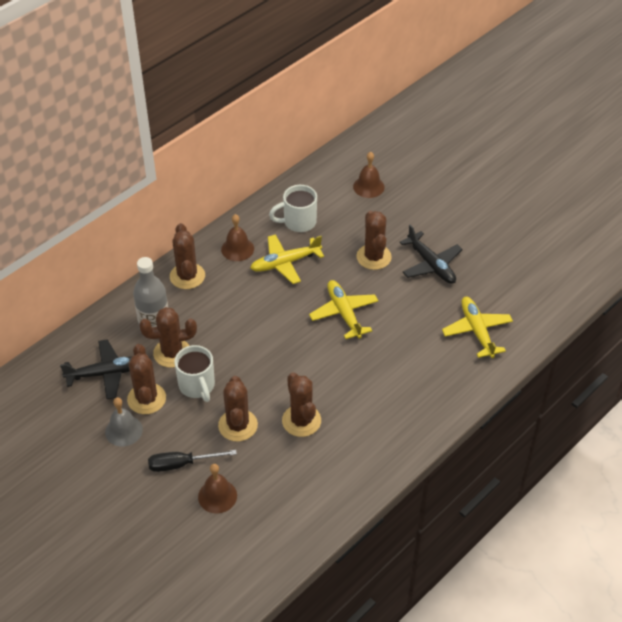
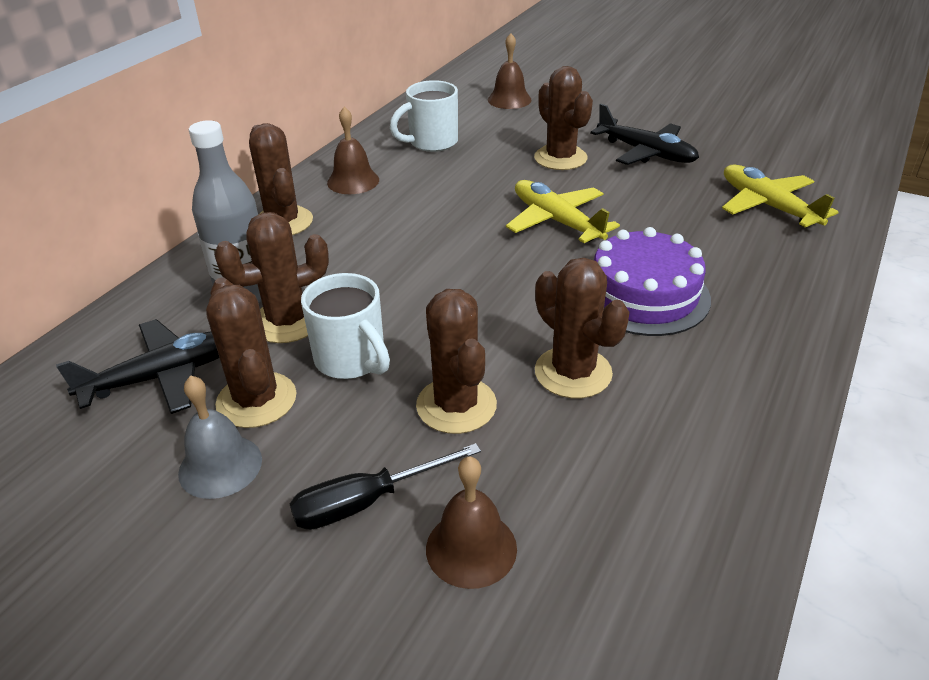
camera: 15 degrees left, 10 degrees down
yellow plane [250,234,324,284] -> none
none -> purple cake [594,227,711,336]

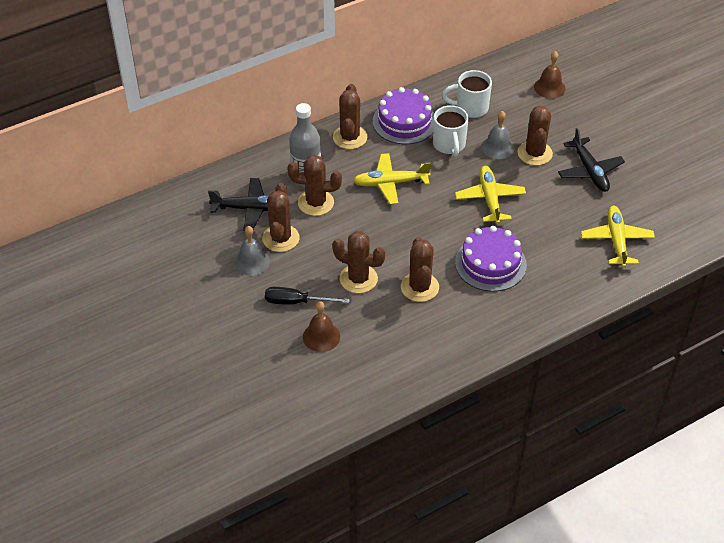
camera: 30 degrees right, 10 degrees up
white mug [301,273,390,379] -> white mug moved to [433,105,469,157]
brown bell [327,107,379,194] -> purple cake [373,87,435,144]
brown cactus [416,289,497,434] -> brown cactus turned 75 degrees counterclockwise [332,231,385,293]
none -> yellow plane [353,153,431,204]
none -> grey bell [482,111,514,159]

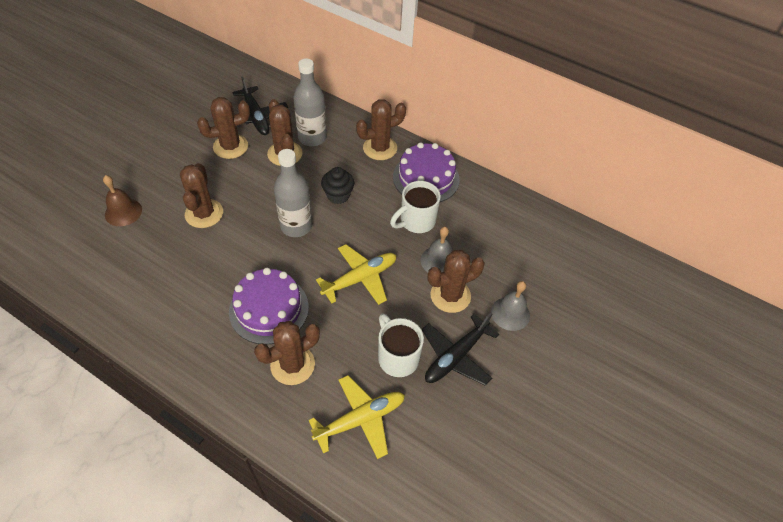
camera: 60 degrees right, 5 degrees up
grey bell [234,226,270,276] -> grey bell moved to [491,281,530,331]
black screwdriver [265,287,350,305] -> none
yellow plane [353,153,431,204] -> black cupcake [321,167,354,204]
brown cactus [401,237,439,302] -> brown cactus moved to [254,321,320,385]
white mug [442,70,492,118] -> white mug moved to [378,313,424,377]
brown bell [534,51,566,99] -> none
none -> grey bottle [274,149,312,237]

